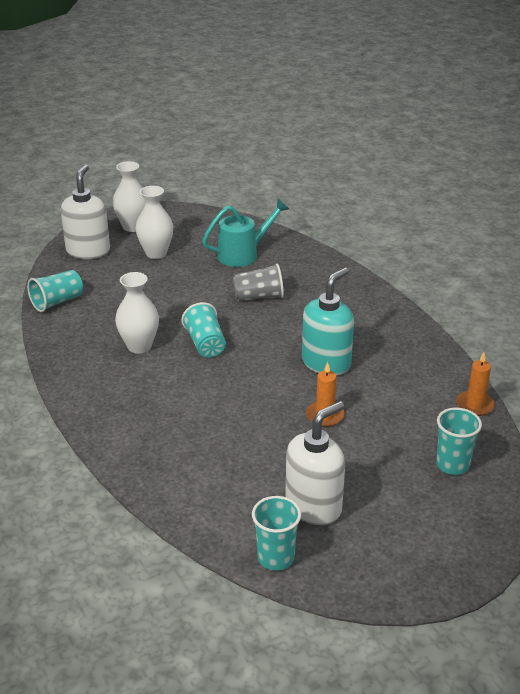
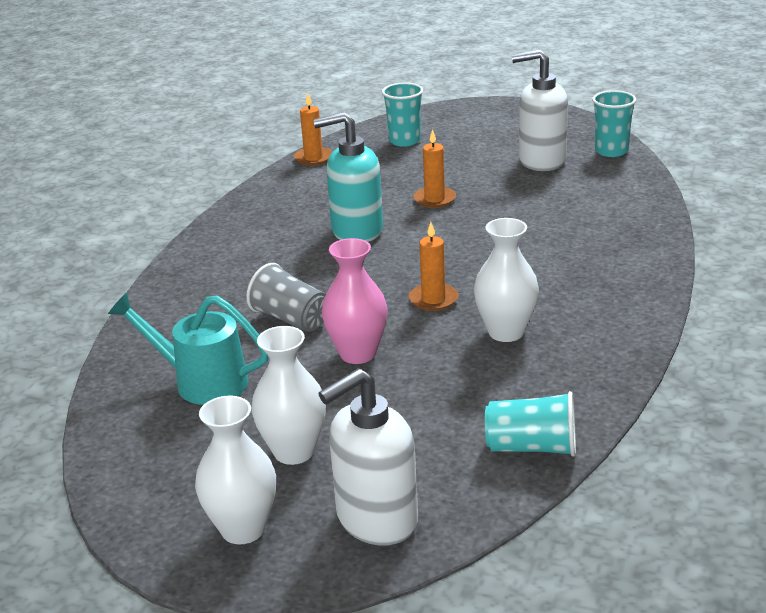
camera: 130 degrees left, 5 degrees down
turquoise cup [182,302,226,358] -> orange candle [409,222,458,311]
none -> pink vase [322,238,388,364]

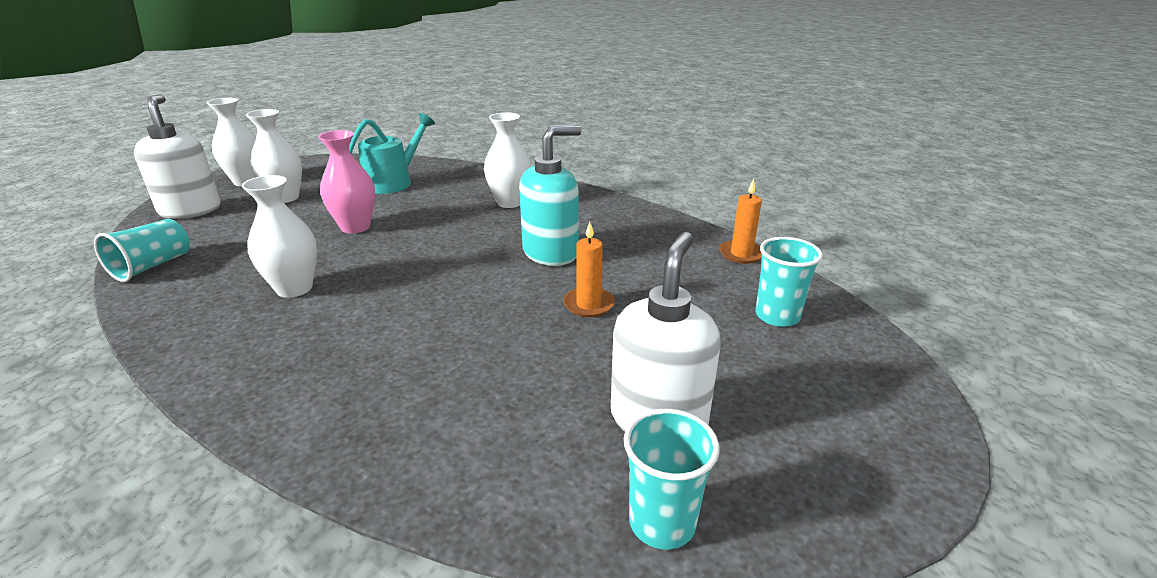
camera: 105 degrees right, 0 degrees up
grey cup [246,263,326,332] -> none
turquoise soap dispenser [313,112,383,242] -> turquoise soap dispenser turned 45 degrees clockwise [519,125,581,266]
orange candle [409,222,458,311] -> none
none -> white vase [484,112,532,208]

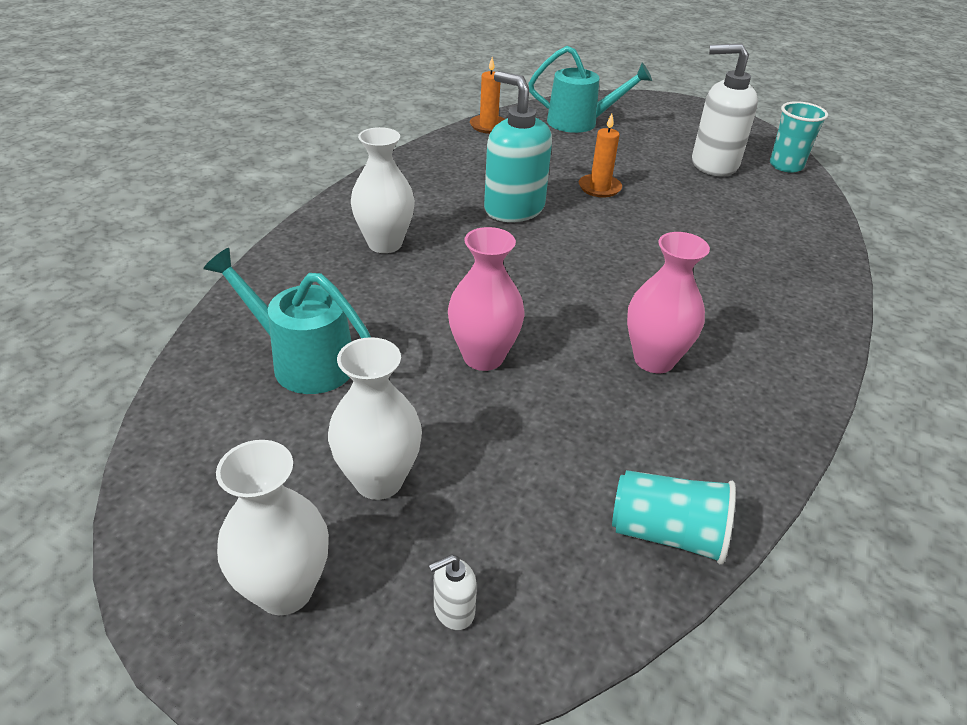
camera: 100 degrees left, 10 degrees up
white soap dispenser [134,94,221,219] -> white soap dispenser [429,554,477,630], size x0.41
white vase [242,175,317,298] -> pink vase [627,232,710,373]
turquoise cup [755,237,823,327] -> turquoise watering can [528,46,652,133]

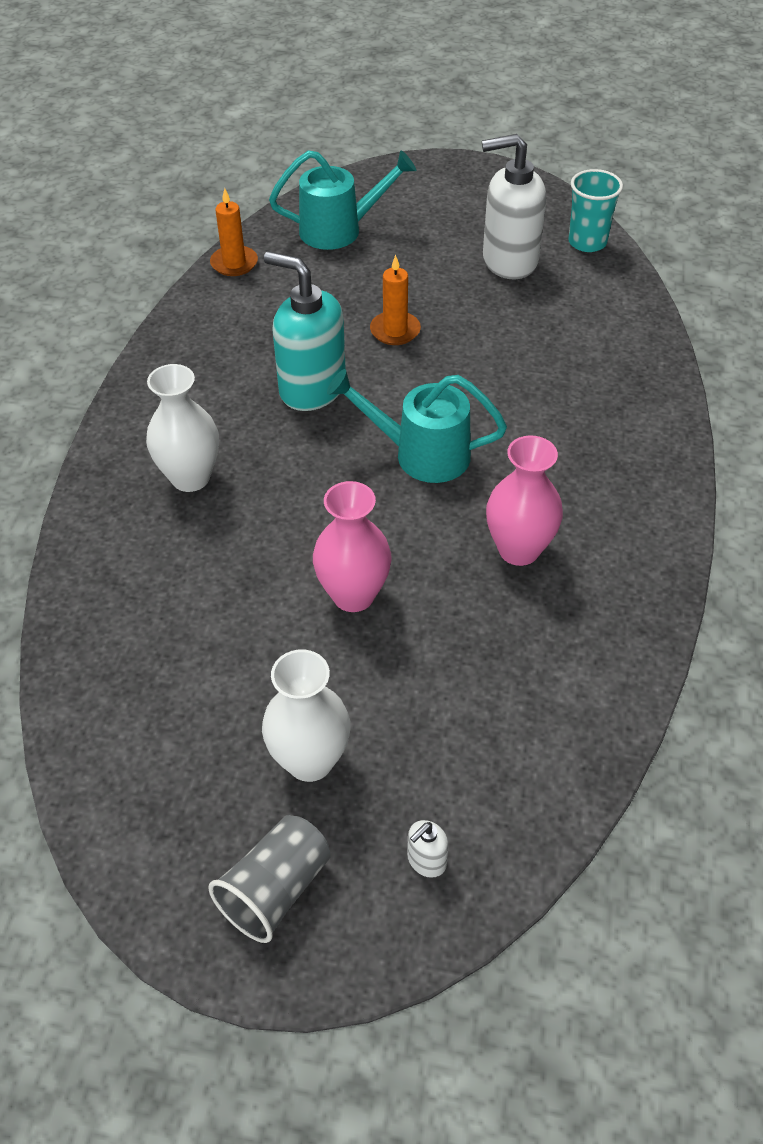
camera: 15 degrees left, 10 degrees up
turquoise watering can [203,248,371,394] -> turquoise watering can moved to [327,369,507,483]
white vase [216,440,329,615] -> grey cup [208,815,330,943]
turquoise cup [612,470,736,565] -> none

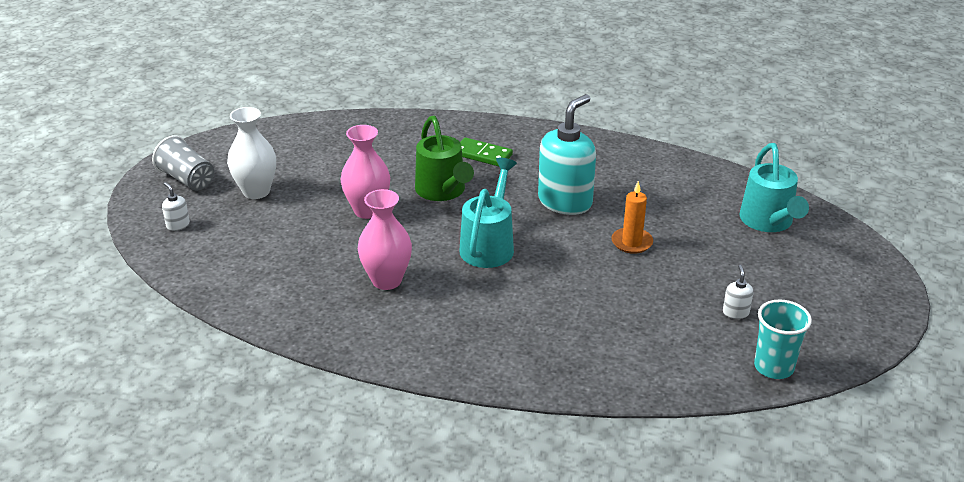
camera: 95 degrees right, 15 degrees down
white vase [146,364,219,492] -> green domino [460,137,513,166]
orange candle [210,188,258,276] -> none
white soap dispenser [482,134,546,279] -> white soap dispenser [723,265,753,319], size x0.41
none -> green watering can [415,115,474,201]

